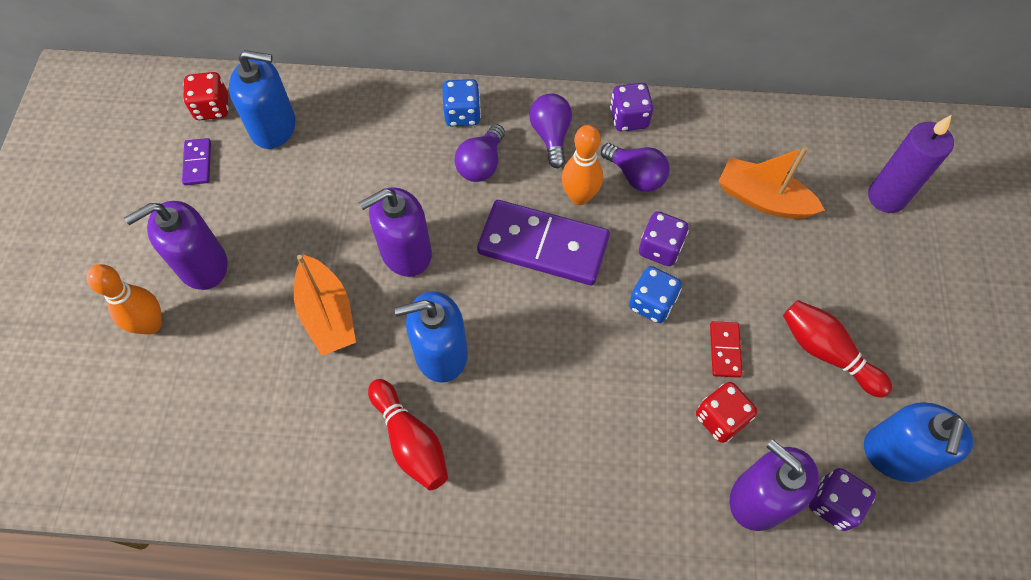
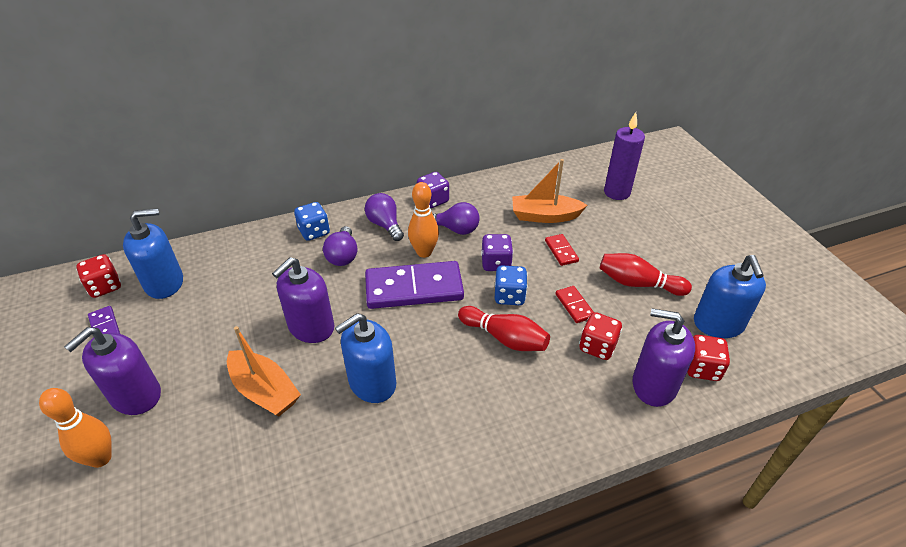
camera: 25 degrees left, 20 degrees down
red bowling pin [368,379,448,490] -> red bowling pin moved to [458,306,550,351]
purple dice [809,468,876,531] -> red dice [687,335,730,381]
none -> red domino [545,234,579,266]

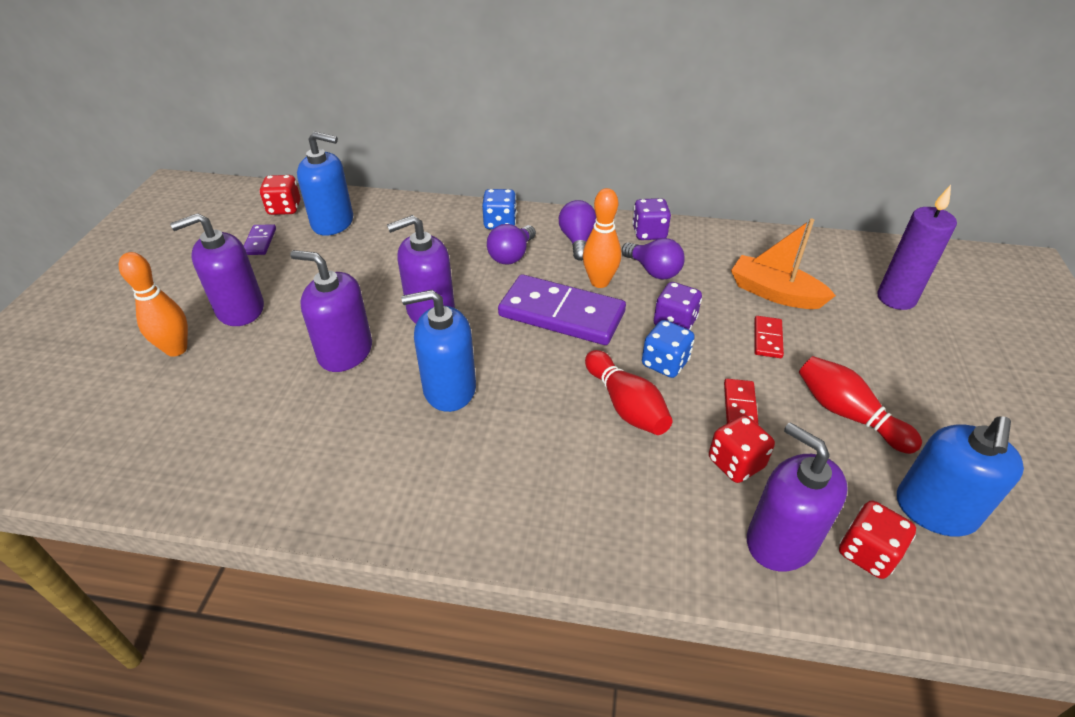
camera: 30 degrees right, 0 degrees up
orange boat [227,326,301,417] -> purple soap dispenser [290,250,372,372]

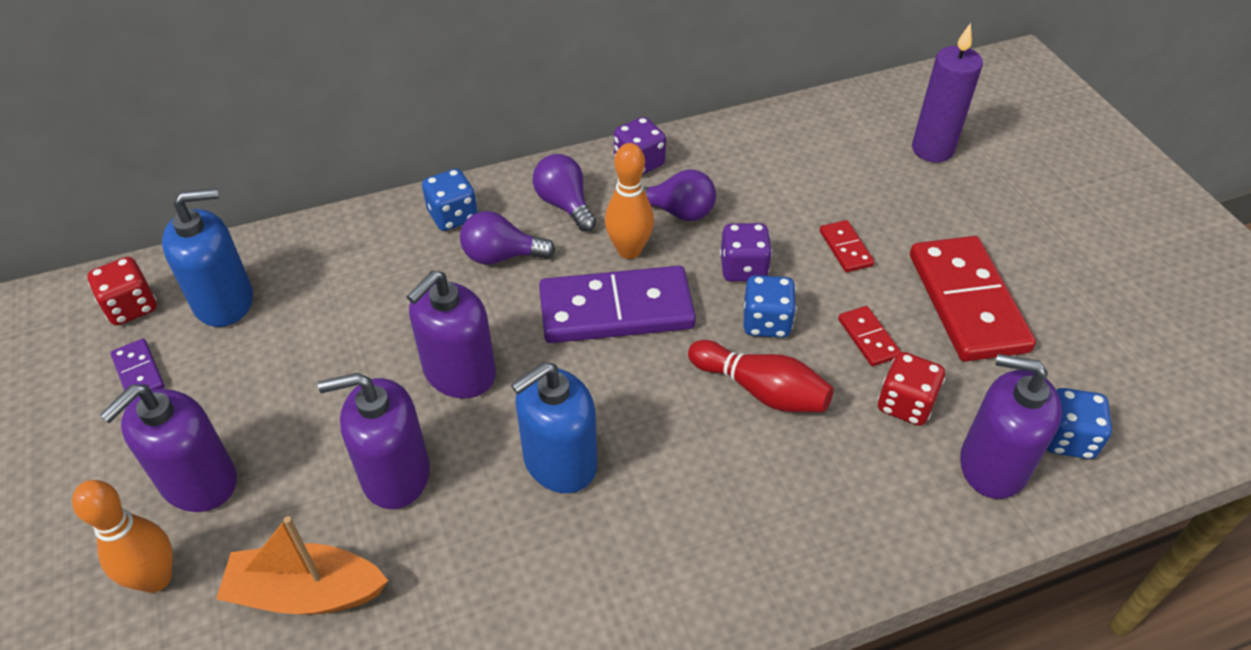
camera: 30 degrees left, 5 degrees up
purple light bulb [487,224,536,264] -> purple light bulb turned 90 degrees clockwise [460,211,555,265]
orange boat [731,218,836,309] -> orange boat moved to [216,516,388,615]
red bowling pin [799,356,922,454] -> red domino [910,236,1036,362]
red dice [839,501,916,579] -> blue dice [1047,388,1112,459]
blue soap dispenser [897,416,1024,537] -> none

